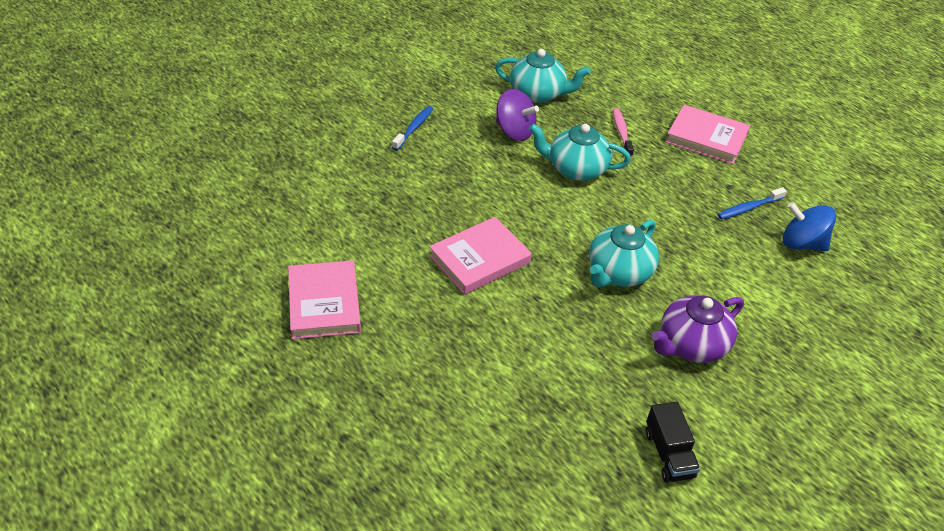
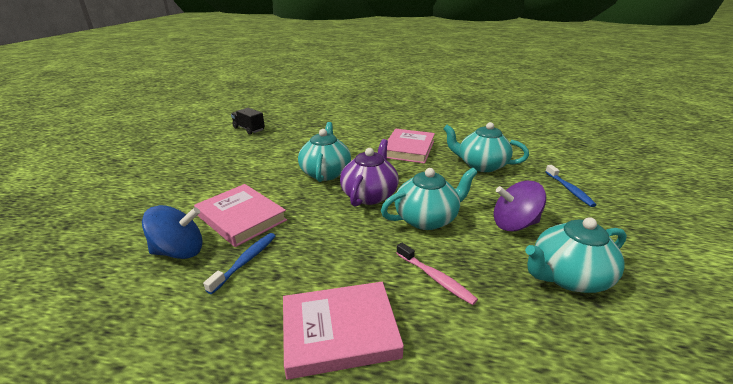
camera: 145 degrees right, 15 degrees down
pink book [288,260,361,339] -> pink book moved to [194,184,287,247]
purple teapot [652,295,744,363] -> purple teapot moved to [340,139,399,207]
none -> turquoise teapot [443,122,529,172]

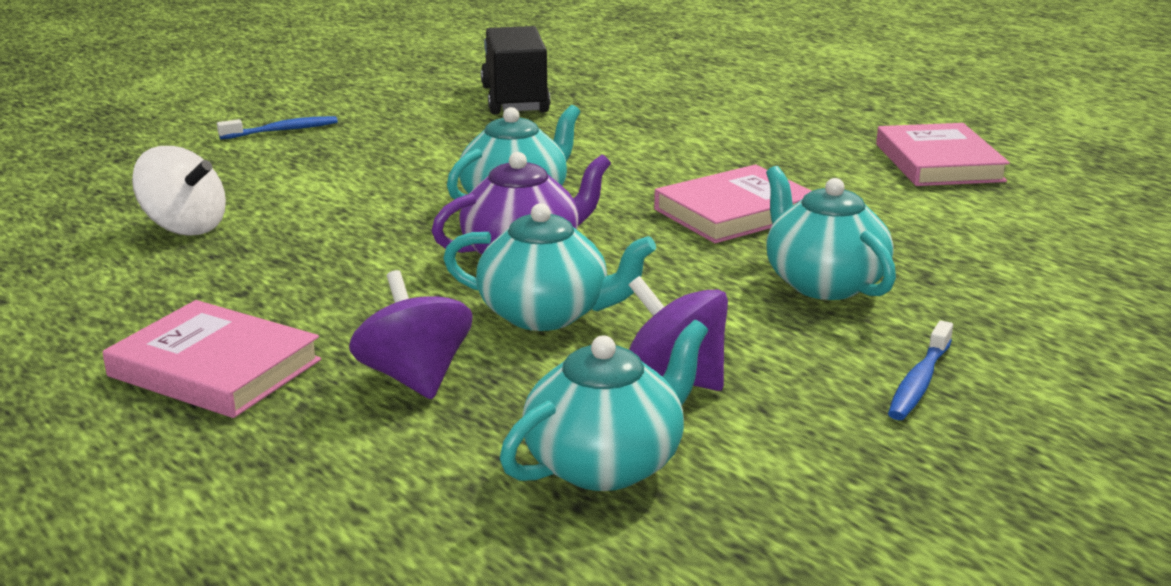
camera: 40 degrees right, 5 degrees down
blue spinning top [142,205,203,259] -> white spinning top [132,146,226,236]
pink book [194,184,287,247] -> pink book moved to [876,123,1010,186]
blue toothbrush [203,233,276,294] -> blue toothbrush moved to [217,116,338,140]
black truck [231,108,265,135] -> black truck [481,26,550,115], size x1.63
pink toothbrush [396,242,478,305] -> purple spinning top [349,270,473,399]
turquoise teapot [525,217,627,293] -> turquoise teapot turned 120 degrees clockwise [500,320,708,491]

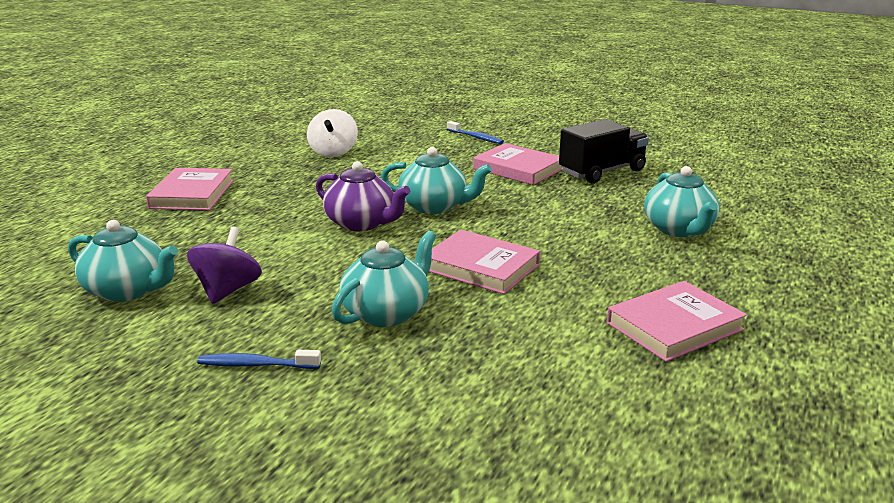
camera: 65 degrees right, 0 degrees up
purple spinning top [349,270,473,399] -> none
turquoise teapot [443,203,656,331] -> turquoise teapot moved to [644,166,720,237]
none -> pink book [473,143,563,185]

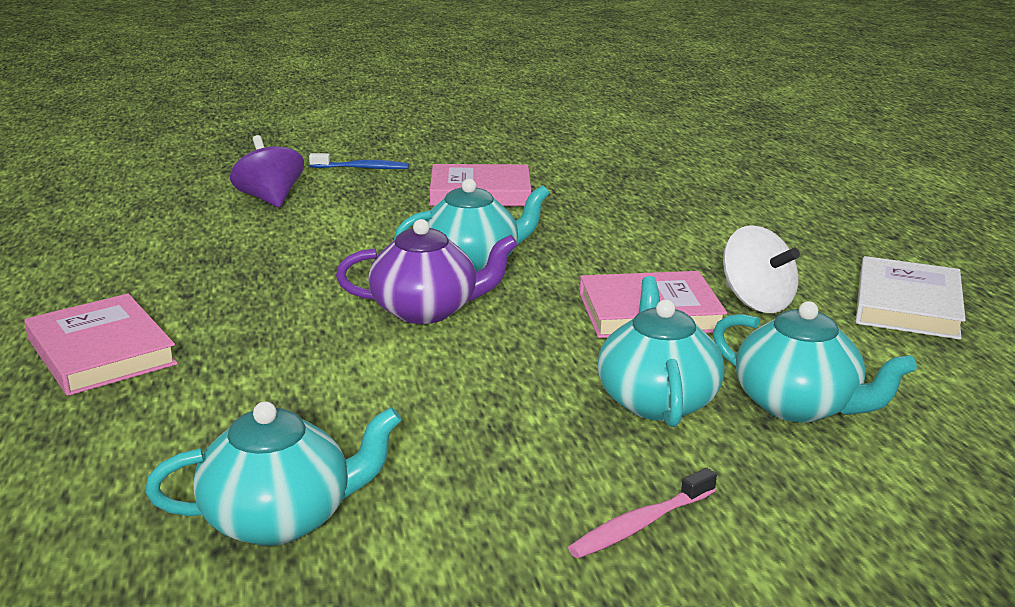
camera: 40 degrees left, 0 degrees up
purple spinning top [187,227,262,304] -> purple spinning top moved to [230,135,304,208]
blue toothbrush [197,350,321,369] -> pink toothbrush [568,468,717,559]
white spinning top [307,109,358,157] -> white spinning top moved to [723,225,800,313]
black truck [559,119,649,183] -> none
pink book [607,281,747,362] -> white book [856,256,966,340]
turquoise teapot [644,166,720,237] -> turquoise teapot moved to [713,301,917,423]

